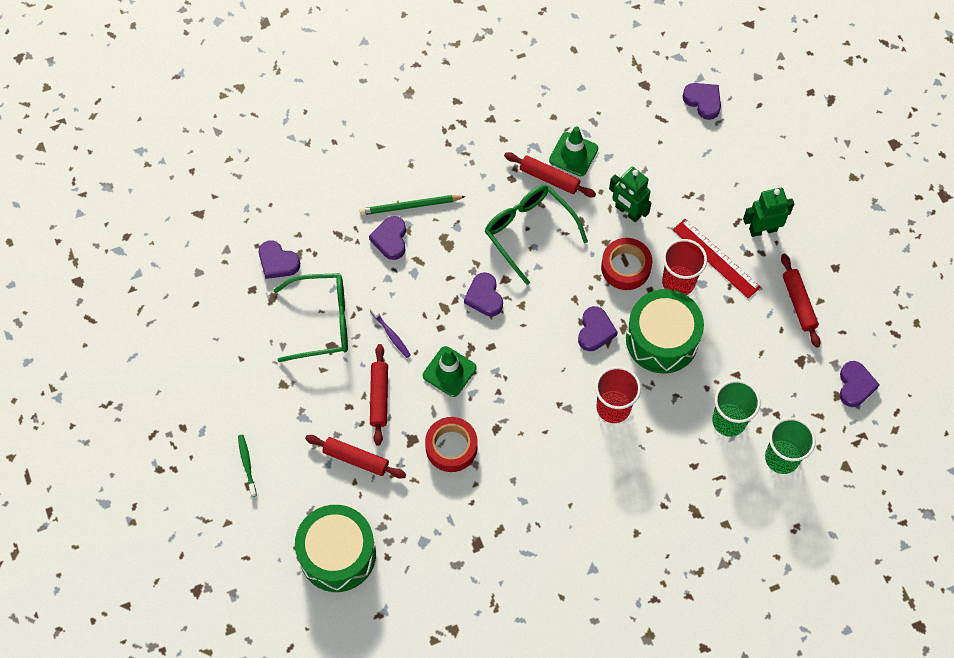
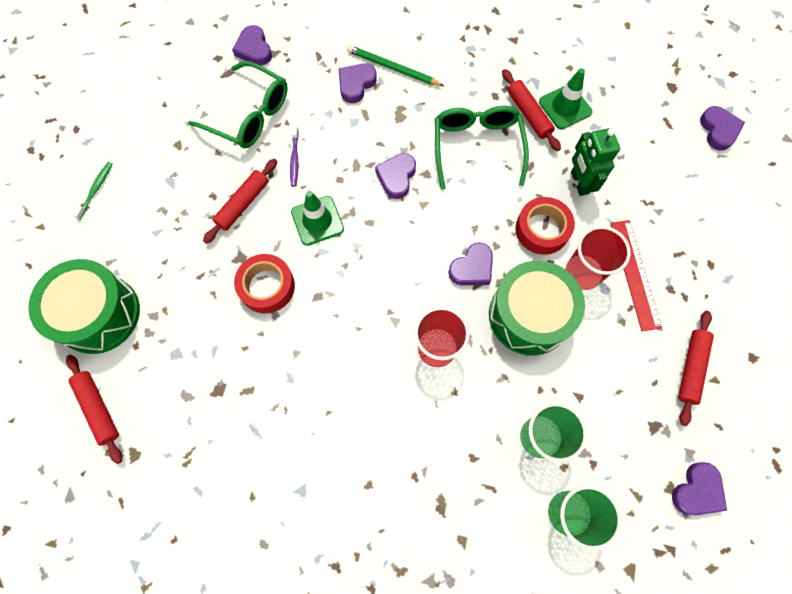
camera: 35 degrees right, 5 degrees up
red rolling pin [305,435,406,479] -> red rolling pin moved to [66,355,122,464]
green robot [743,188,794,237] -> none

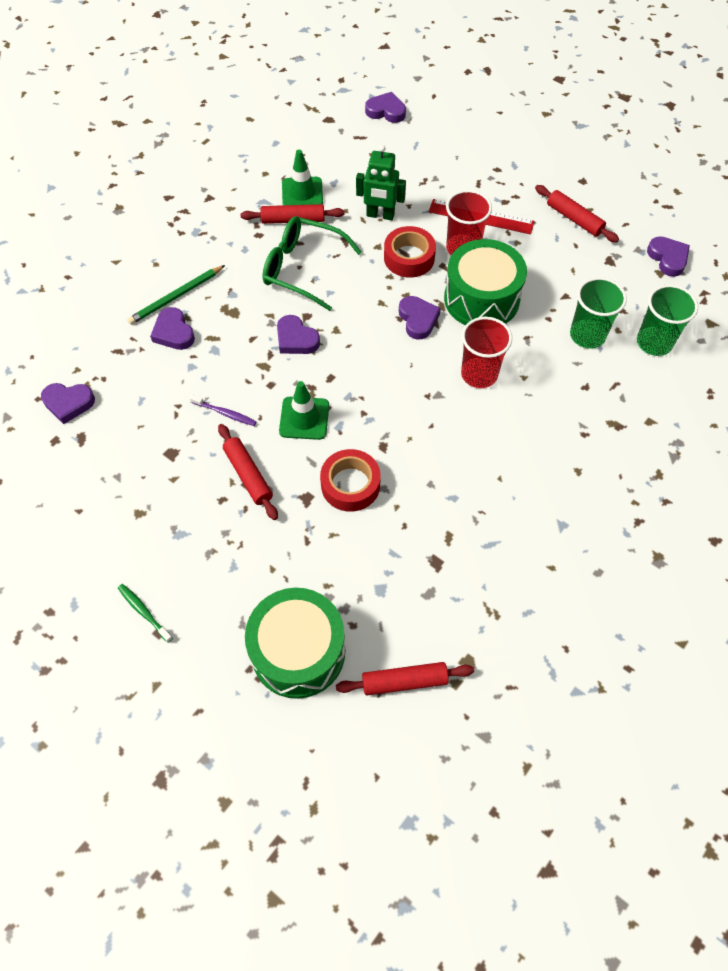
camera: 65 degrees left, 10 degrees down
green glasses [188,61,288,149] -> none

